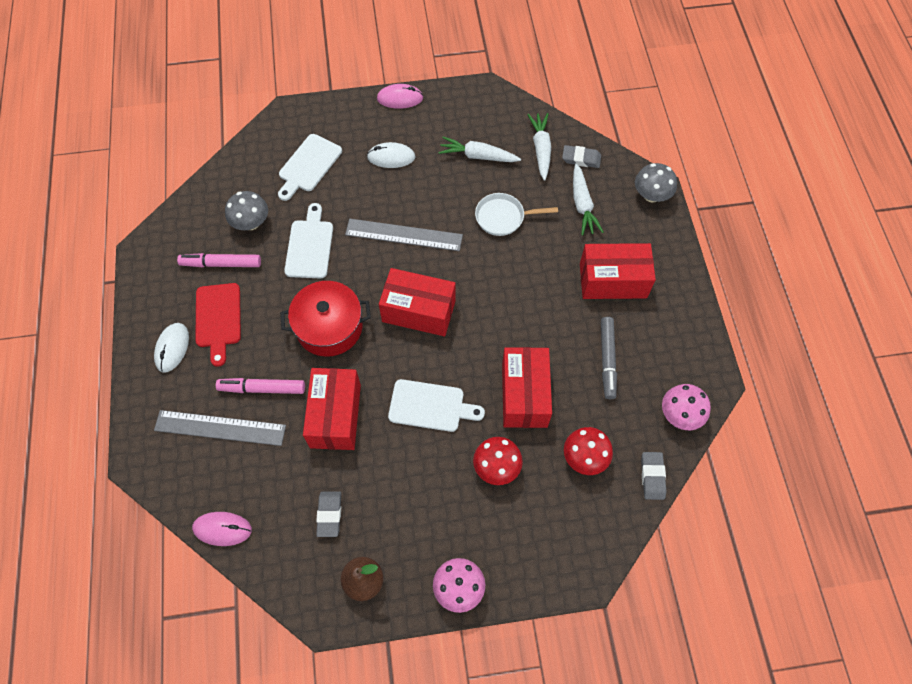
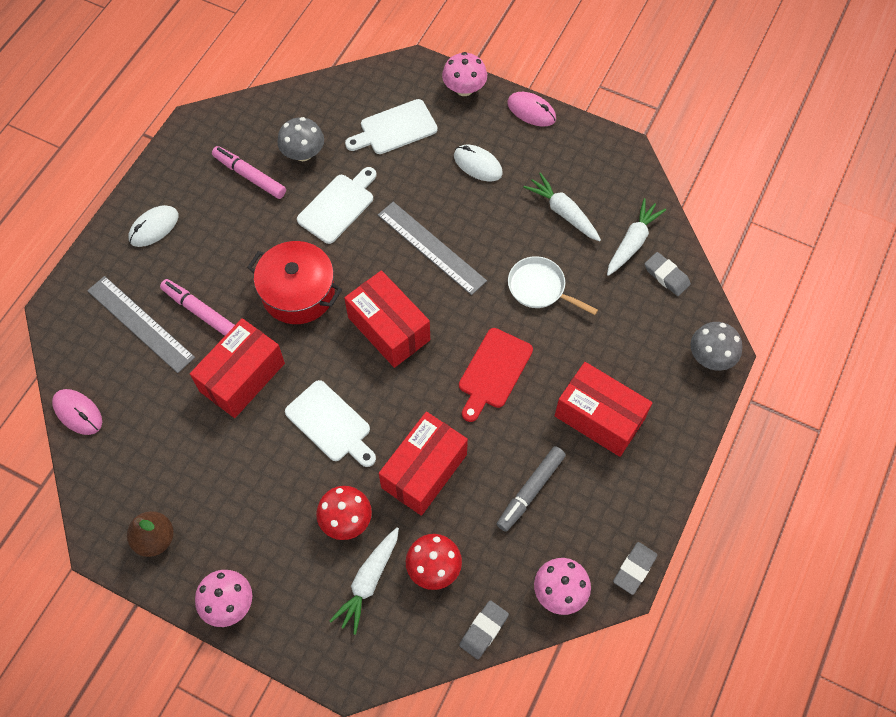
camera: 35 degrees right, 0 degrees up
red cutting board [195,283,241,367] -> red cutting board moved to [459,328,533,422]
grey eraser [316,491,341,537] -> grey eraser moved to [613,542,657,595]
white carrot [573,163,604,235] -> white carrot moved to [330,527,399,635]
none -> pink mushroom [442,52,487,96]

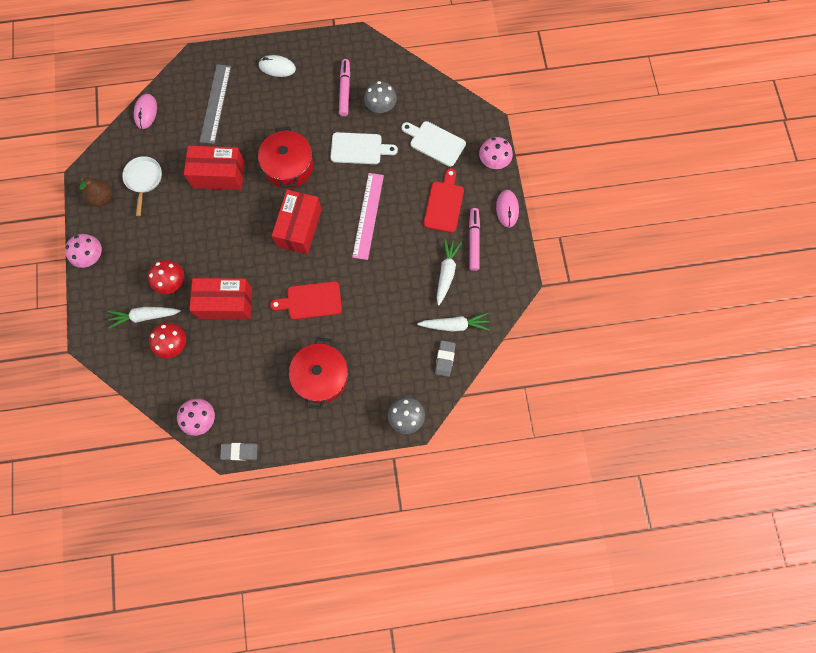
camera: 55 degrees right, 10 degrees up
pink marker [160,279,235,336] -> pink marker moved to [469,208,480,271]
white cutting board [285,380,376,467] -> none
grey ruler [378,202,487,295] -> pink ruler [352,173,384,260]
white mouse [454,145,503,181] -> red cutting board [423,168,464,233]
grey eraser [459,600,509,659] -> none
grey marker [497,446,566,532] -> none
white pan [508,256,598,315] -> white pan moved to [122,156,162,216]
red box [555,362,653,457] -> red pot [289,337,348,409]

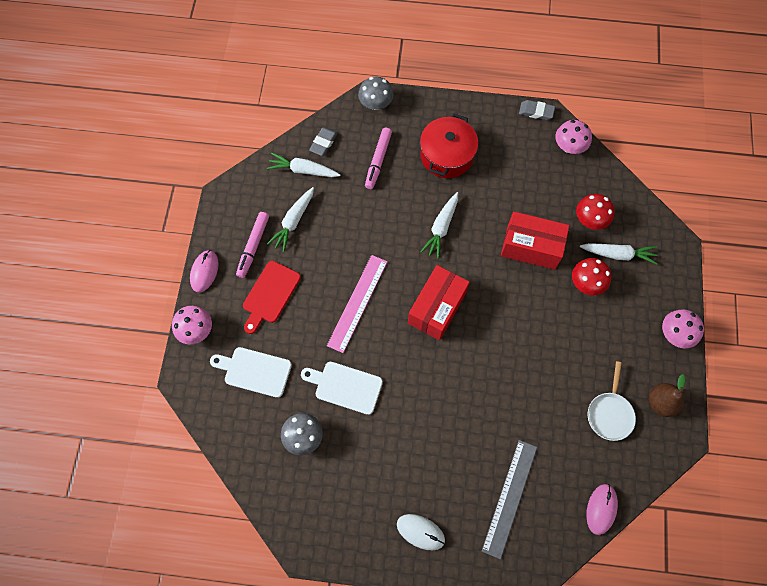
camera: 165 degrees left, 5 degrees down
red box [184,146,245,190] -> none
red pot [258,127,313,188] -> none
red cutting board [270,281,342,320] -> white carrot [420,192,458,259]
pink marker [339,59,350,116] -> pink marker moved to [365,128,392,189]
white cutting board [401,121,466,167] -> white cutting board turned 150 degrees clockwise [210,347,292,398]

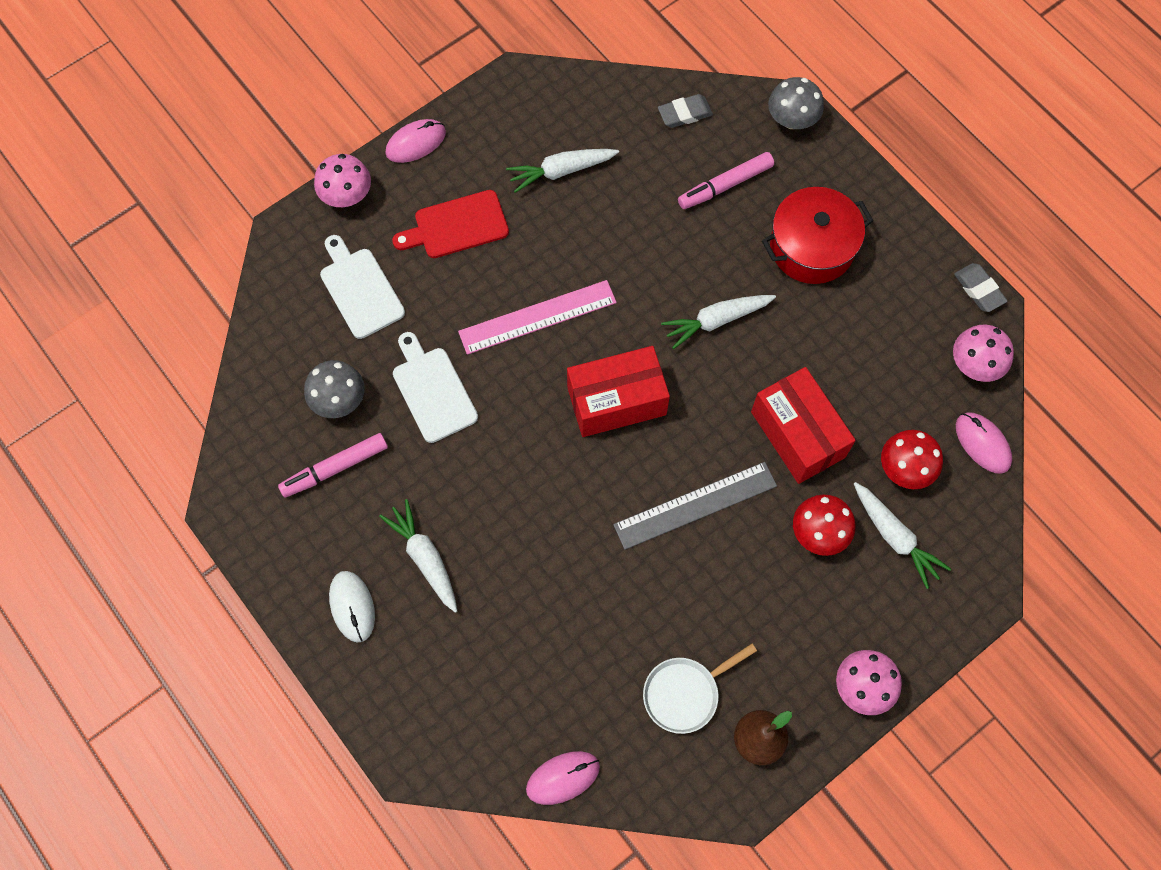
camera: 45 degrees right, 0 degrees up
pink marker [236,212,269,278] -> pink marker moved to [278,433,388,498]
white carrot [267,153,340,177] -> white carrot moved to [379,499,457,613]
grey ruler [482,440,537,559] -> grey ruler moved to [613,462,777,550]
none -> pink mouse [956,412,1012,474]

